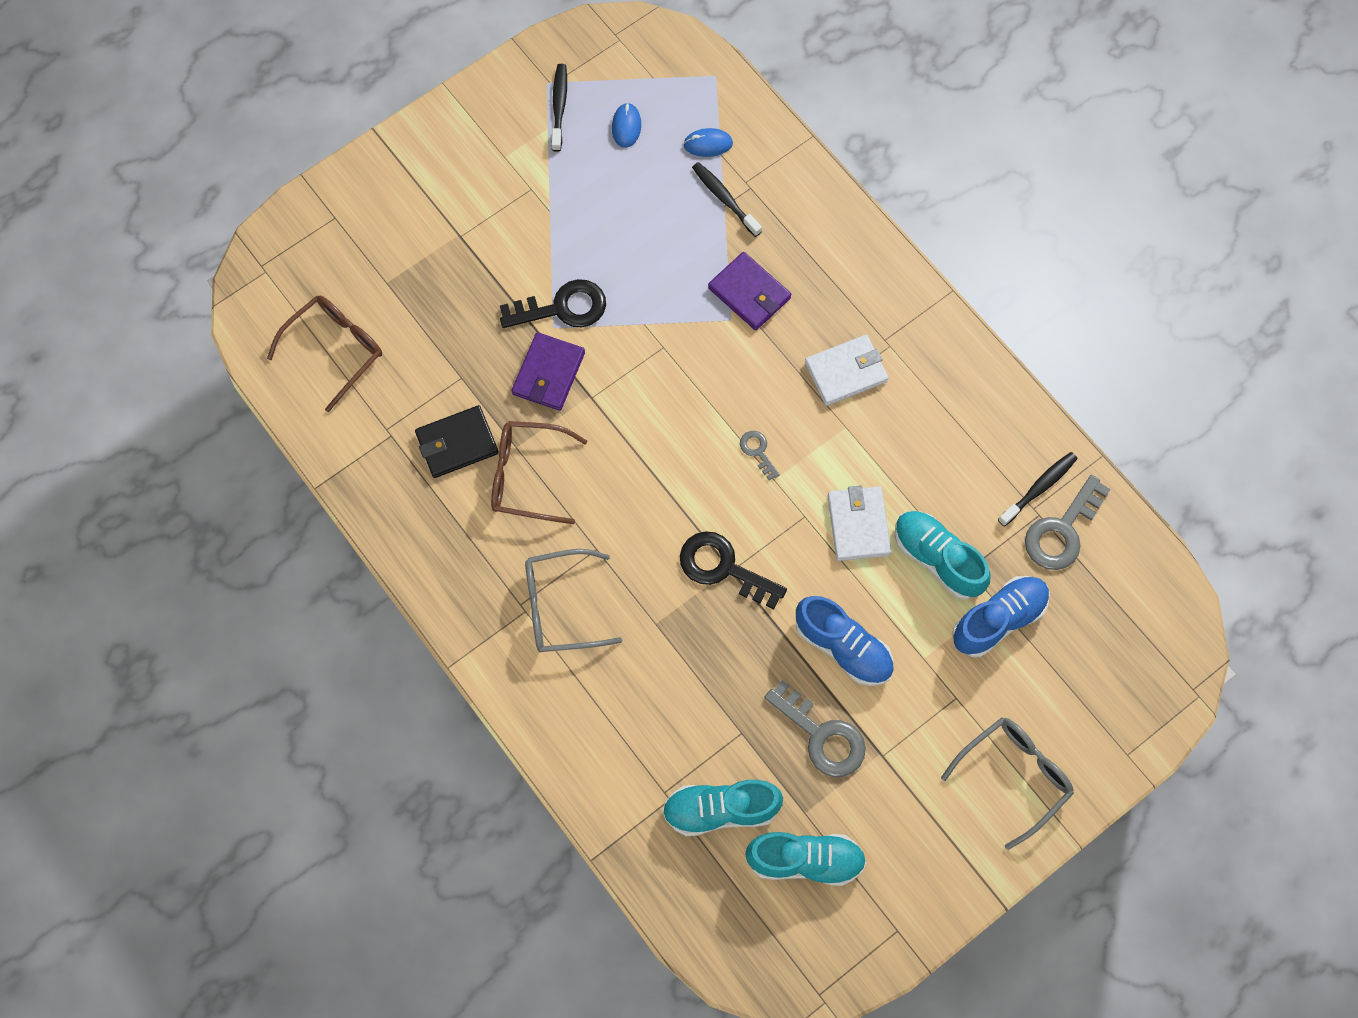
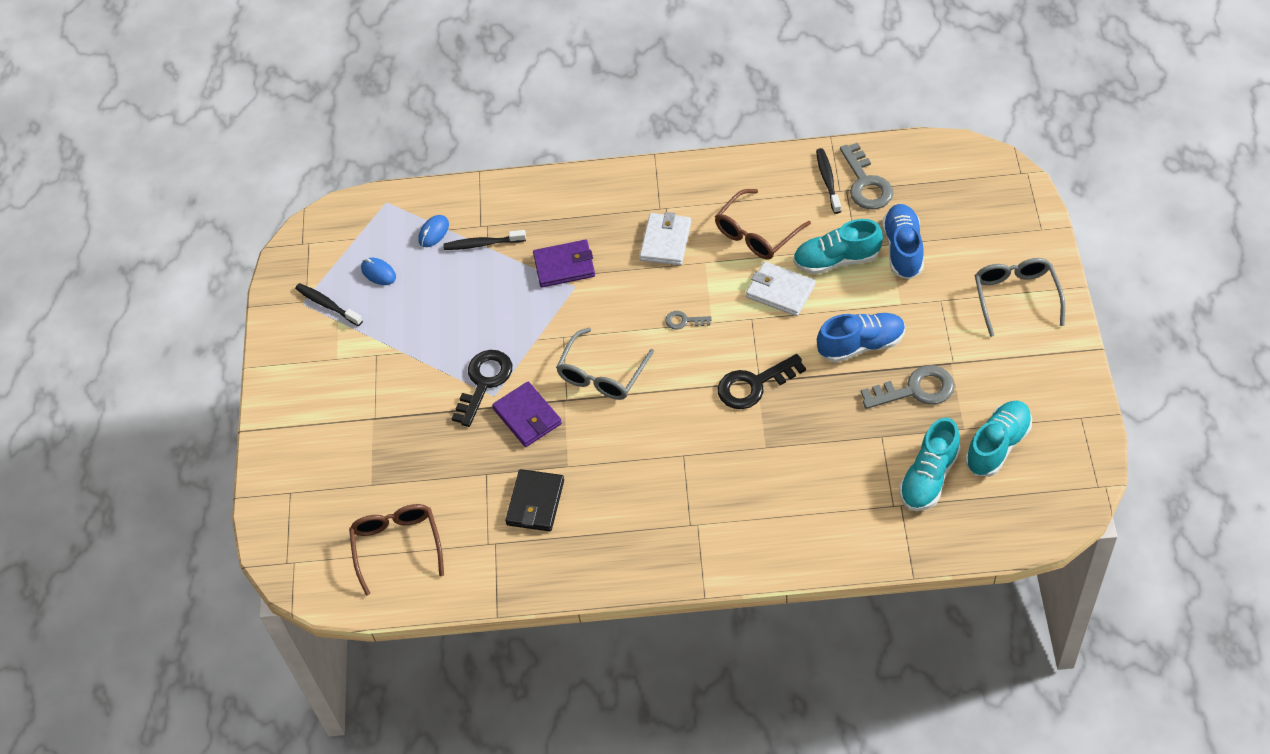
camera: 50 degrees left, 15 degrees down
brown glasses [491,421,587,524] -> brown glasses moved to [715,189,811,260]
grey glasses [525,549,623,652] -> grey glasses moved to [556,328,654,400]

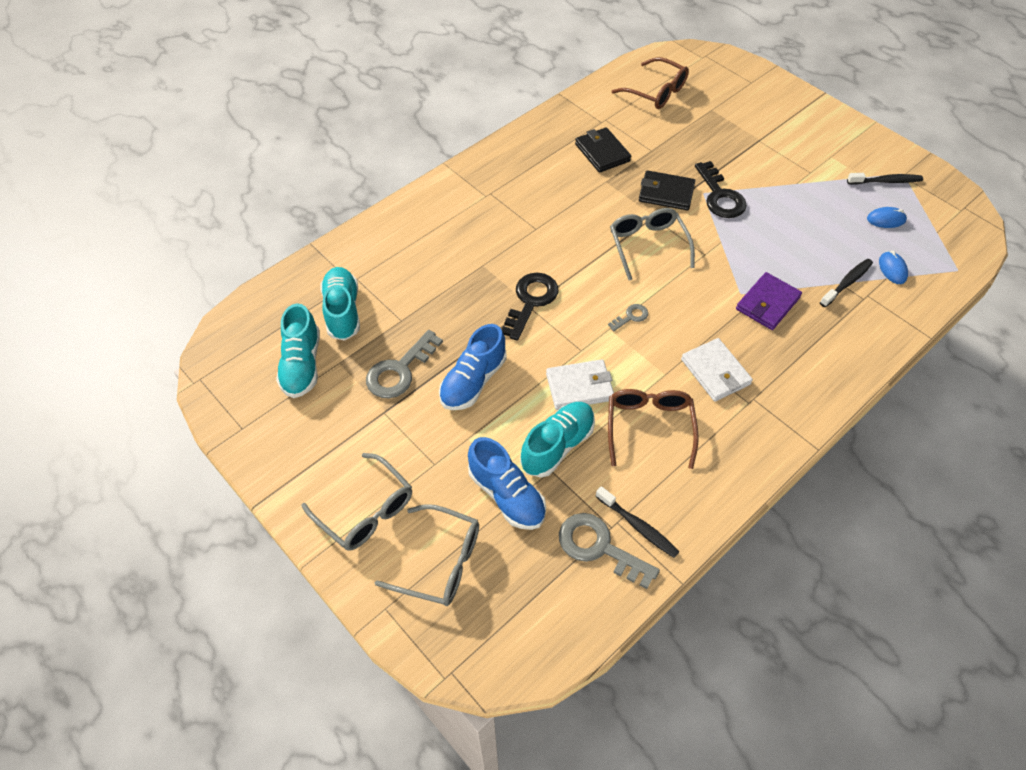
camera: 135 degrees right, 0 degrees up
purple wallet [492,382,562,447] -> black wallet [639,170,695,210]
none -> grey glasses [375,504,479,606]

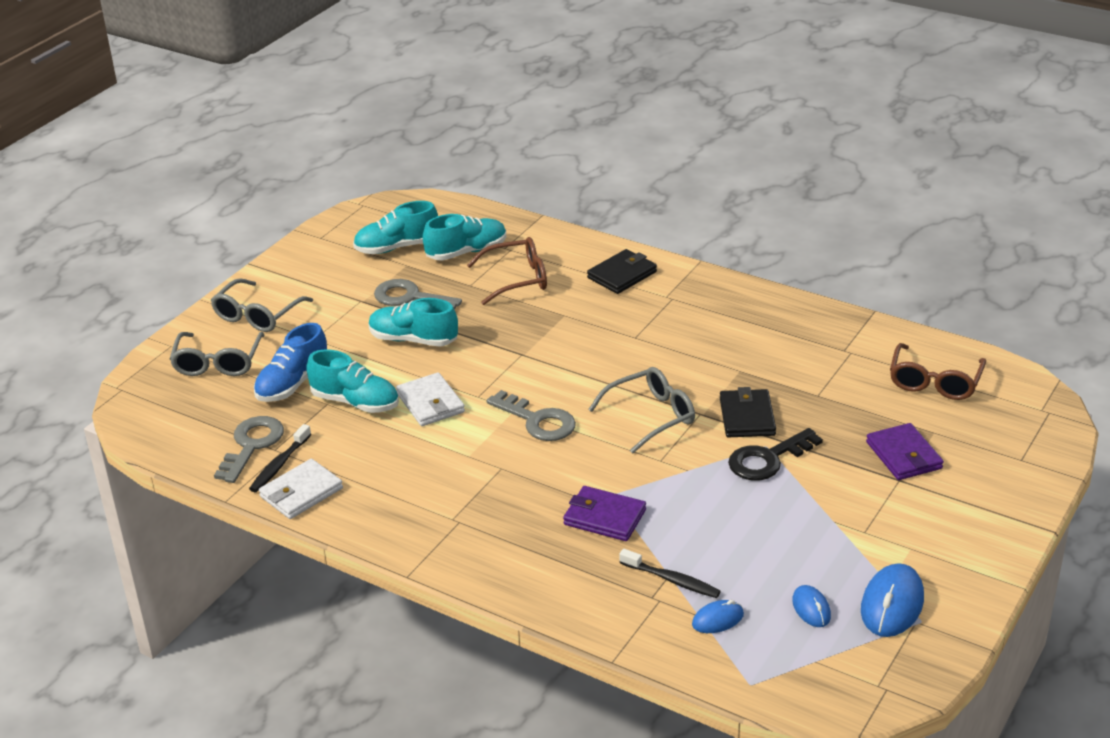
camera: 75 degrees right, 20 degrees down
blue shoe [439,324,507,410] -> turquoise shoe [368,298,458,347]
black key [501,273,558,341] -> none
black wallet [575,127,631,173] -> black wallet moved to [587,249,657,294]
grey key [608,304,648,331] -> grey key [486,390,576,441], size x1.97
brown glasses [608,389,699,469] -> brown glasses moved to [467,237,547,305]
white wallet [681,338,753,401] -> white wallet moved to [259,459,343,519]
black toothbrush [847,173,923,185] -> blue mouse [861,563,924,637]
none -> purple wallet [866,423,944,480]

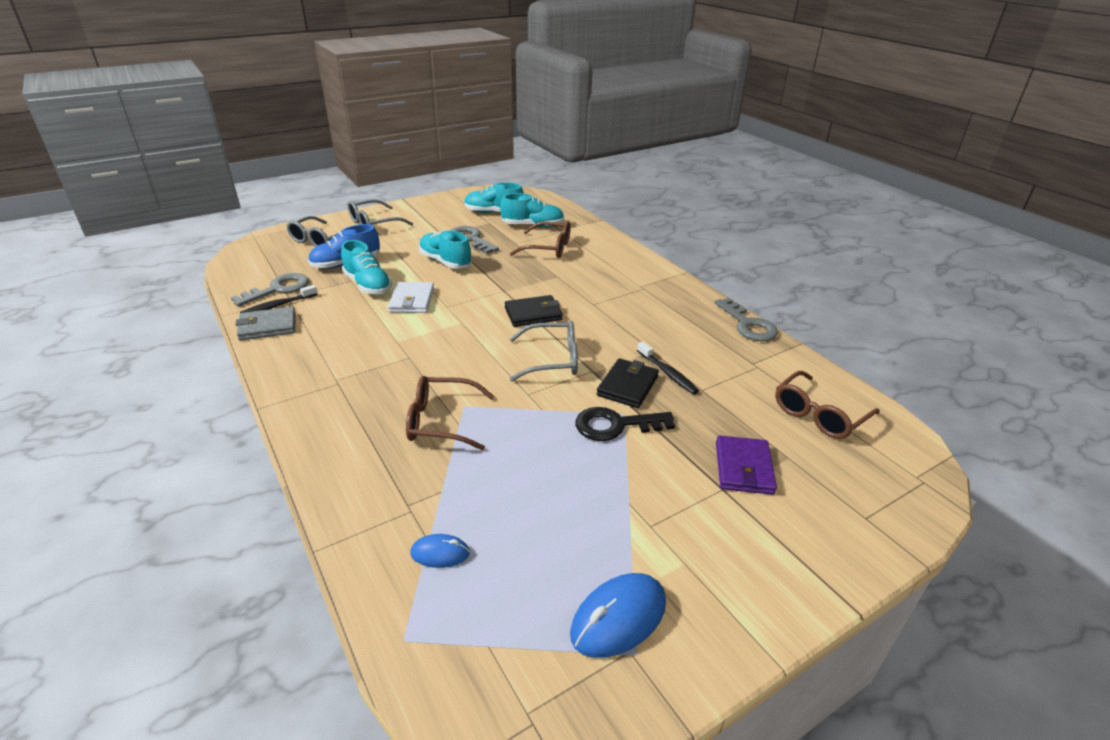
camera: 25 degrees right, 0 degrees up
white wallet [259,459,343,519] -> grey wallet [235,307,296,341]
grey key [486,390,576,441] -> grey key moved to [715,298,778,341]
purple wallet [563,486,646,541] -> brown glasses [406,376,495,450]
black wallet [587,249,657,294] -> black wallet moved to [505,295,563,327]
black toothbrush [619,549,721,598] -> black toothbrush moved to [637,342,699,394]
blue mouse [792,585,831,627] -> none

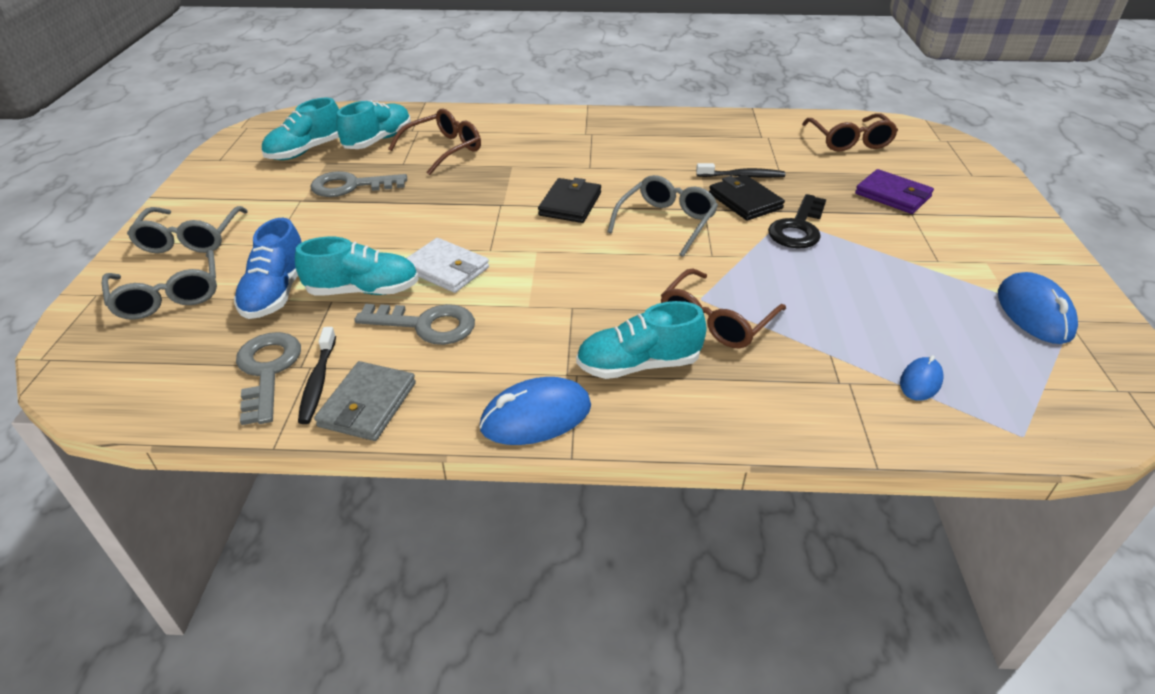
camera: 55 degrees left, 5 degrees up
turquoise shoe [419,231,472,269] -> turquoise shoe moved to [576,301,707,379]
grey key [715,298,778,341] -> grey key moved to [354,304,475,345]
none -> blue mouse [479,377,591,445]

